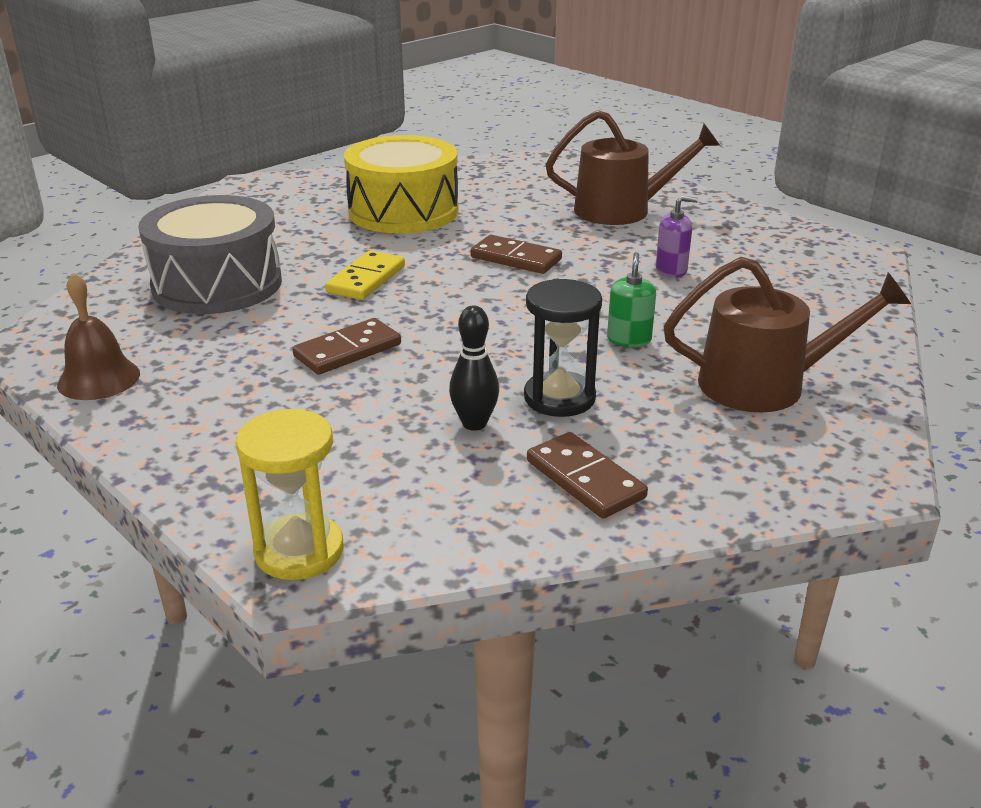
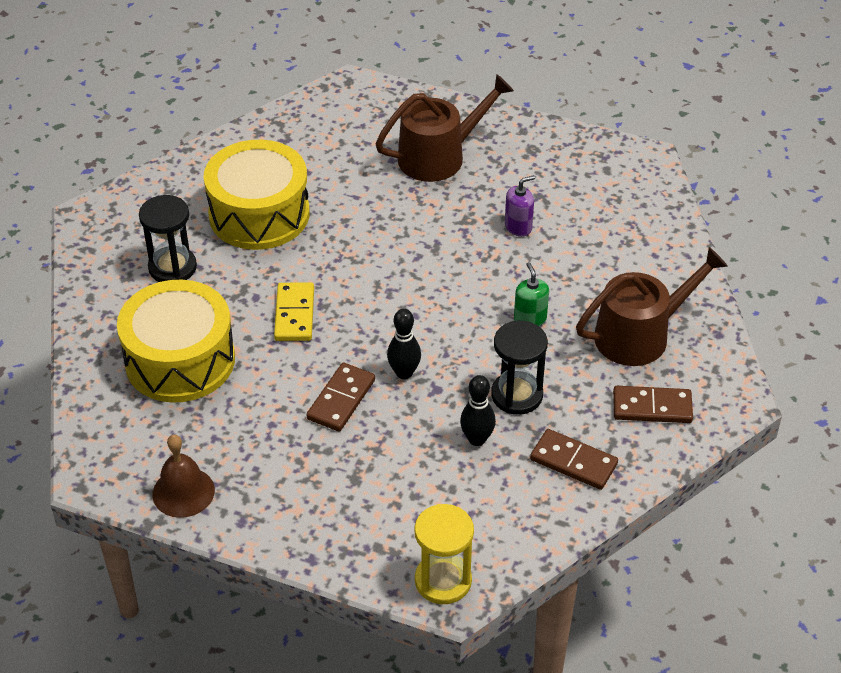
camera: 25 degrees left, 15 degrees up
grey drum [138,195,282,314] -> yellow drum [117,280,235,403]
brown domino [471,235,562,274] -> brown domino moved to [613,386,693,423]
none -> black hourglass [139,195,197,282]
none -> black bowling pin [387,309,421,379]

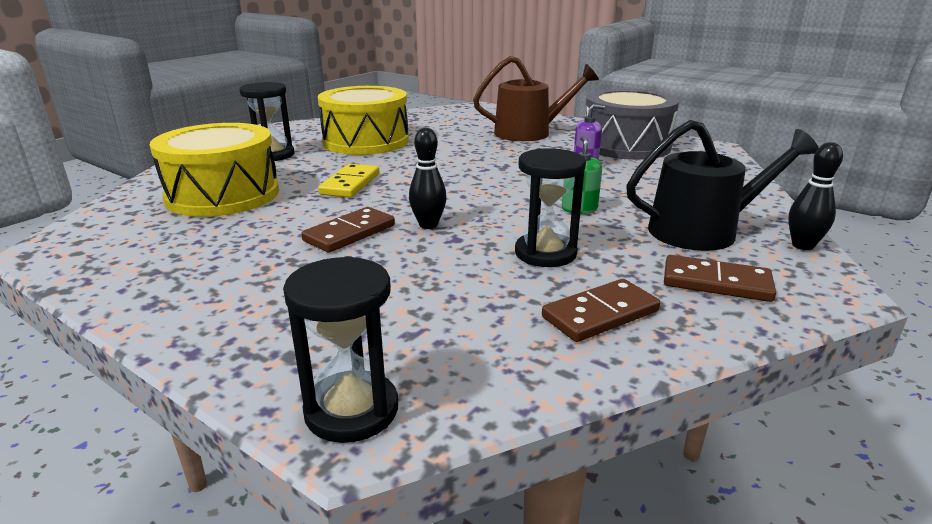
camera: 15 degrees right, 20 degrees down
brown bell [152,435,215,518] -> none
yellow hourglass [414,504,474,604] -> black hourglass [283,256,398,443]
black bowling pin [460,375,496,446] -> black bowling pin moved to [788,142,843,250]
brown domino [530,429,618,490] -> brown domino turned 75 degrees counterclockwise [542,279,660,342]
brown watering can [576,247,728,366] -> black watering can [626,120,819,251]
none -> grey drum [585,89,679,160]

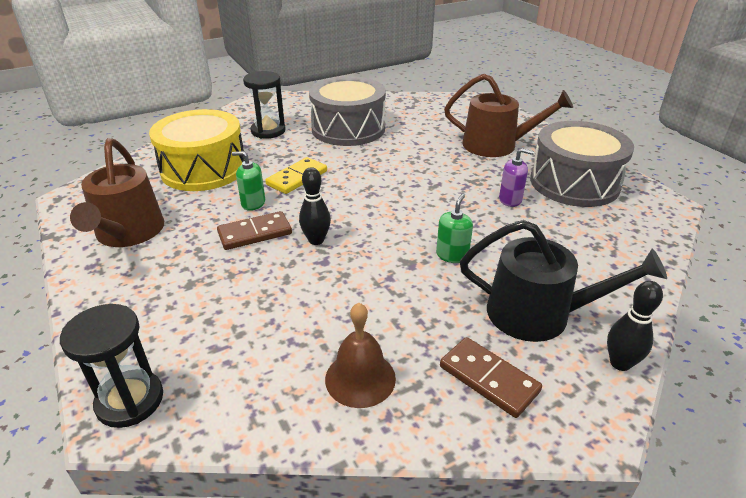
camera: 25 degrees right, 10 degrees up
yellow drum [318,86,409,155] -> grey drum [309,76,386,146]
black hourglass [515,148,586,267] -> none
brown domino [542,279,660,342] -> brown bell [325,303,396,408]
none -> brown watering can [70,138,164,247]
none -> green soap dispenser [232,151,265,211]

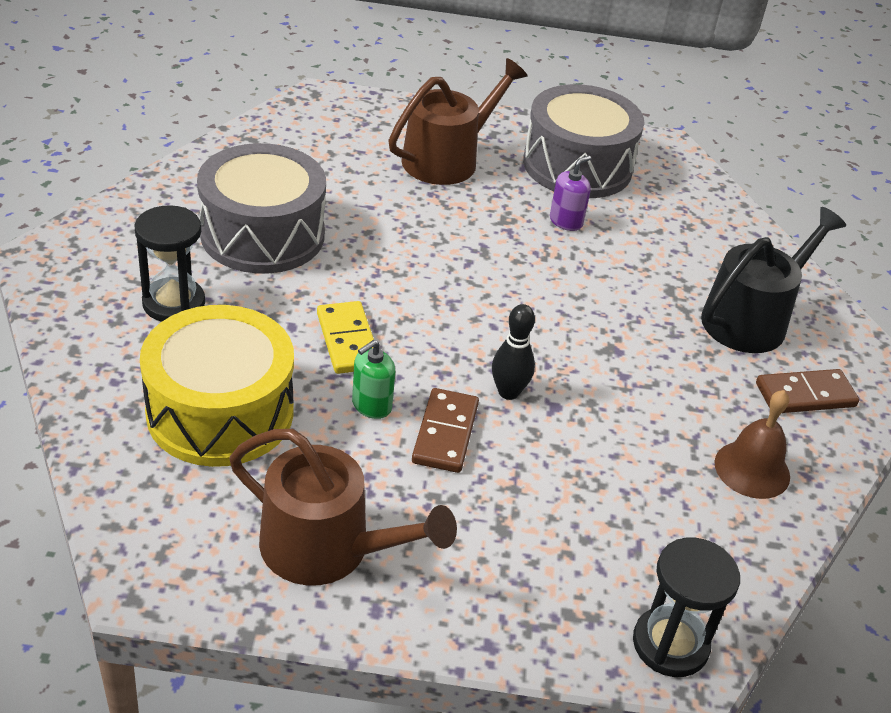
camera: 60 degrees left, 5 degrees up
green soap dispenser [436,194,473,263] -> none
black bowling pin [607,281,663,371] -> none

